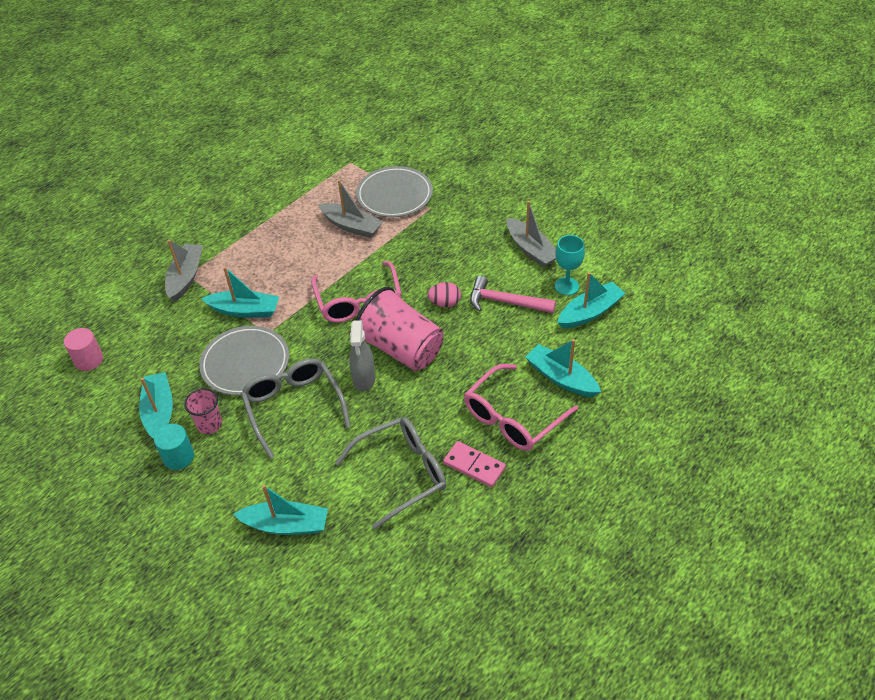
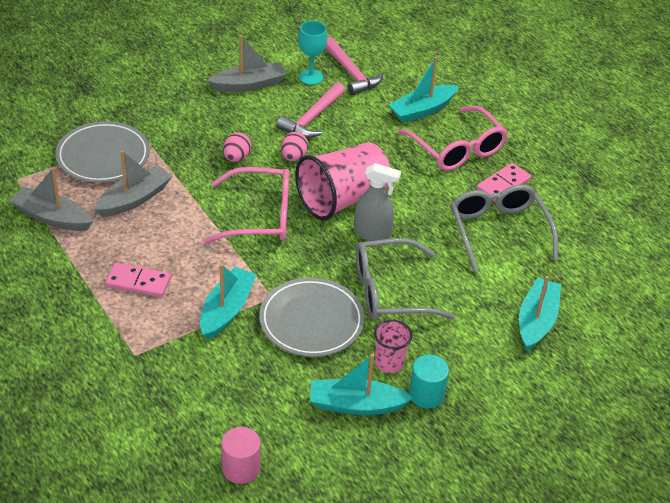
camera: 80 degrees left, 5 degrees down
grey boat [165,240,203,302] -> grey boat moved to [9,167,93,231]
turquoise boat [557,272,626,329] -> pink hammer [326,37,383,95]
none -> pink domino [105,263,171,297]
none -> pink egg [223,132,251,162]

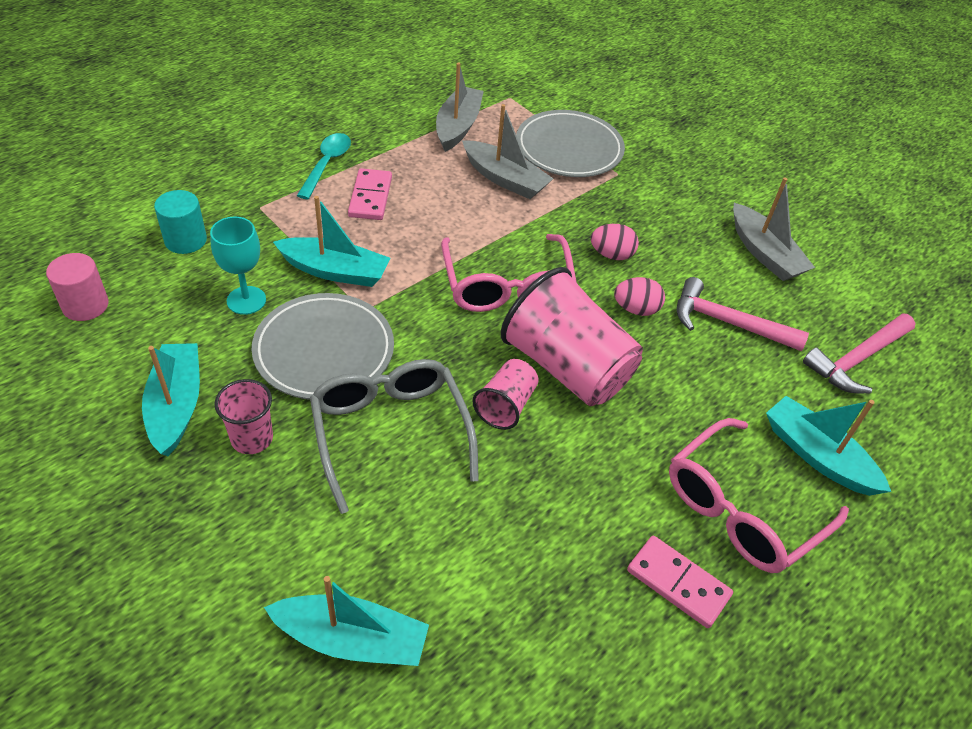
camera: 80 degrees right, 5 degrees up
turquoise goblet [298,21,327,85] -> turquoise goblet moved to [210,217,266,315]
grey spray bottle [354,163,401,241] -> pink cup [472,359,539,430]
turquoise cylinder [409,355,449,408] -> turquoise cylinder moved to [154,190,207,254]
grey glasses [451,185,558,272] -> none
none -> turquoise spoon [297,133,351,199]

